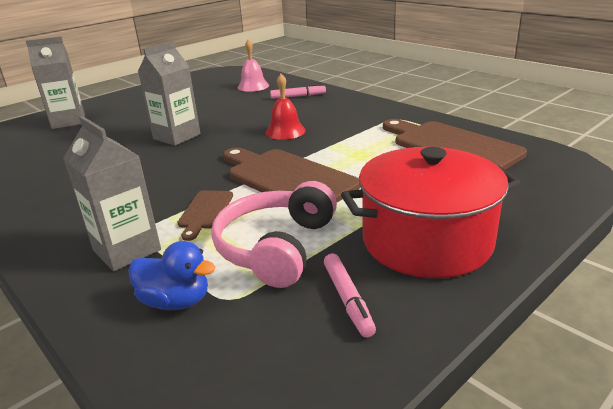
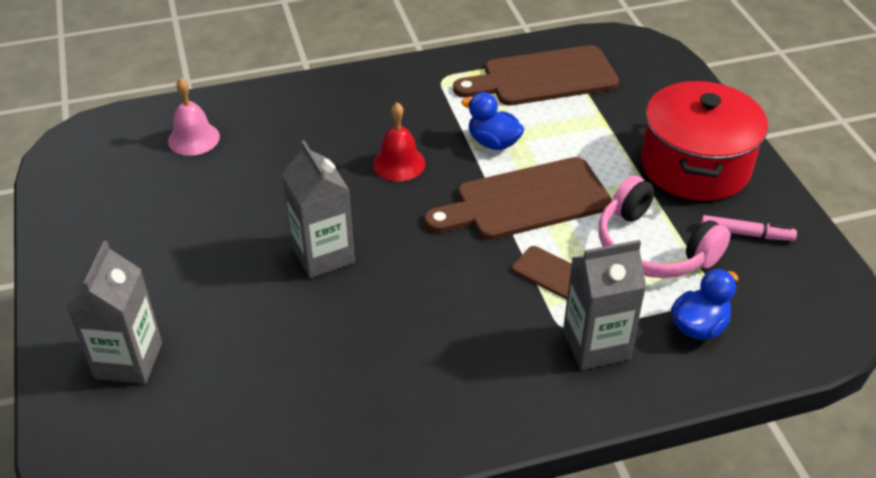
camera: 65 degrees left, 15 degrees up
pink marker [270,84,326,99] -> none
none -> blue duck [461,92,525,150]

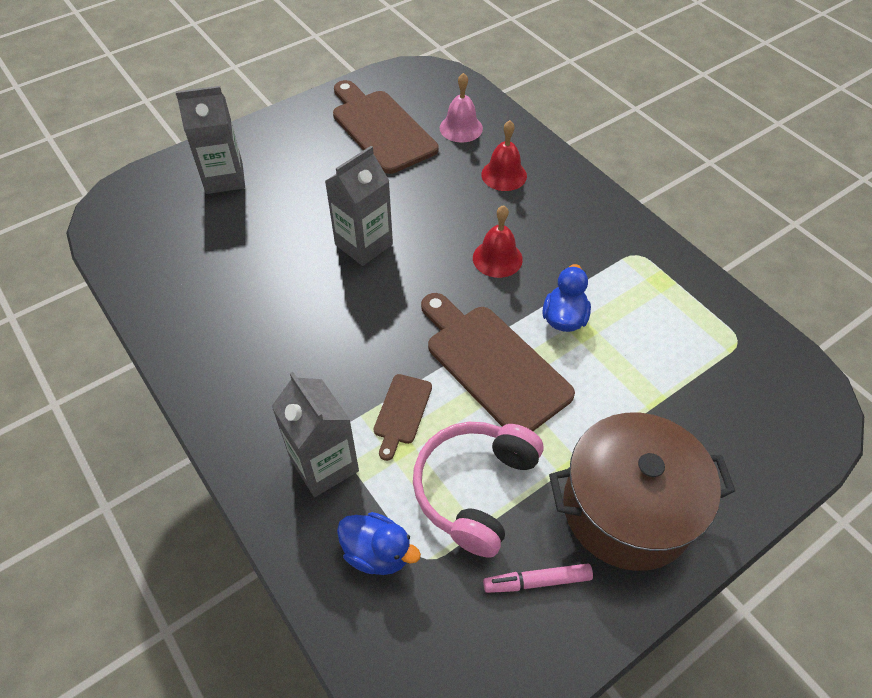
camera: 70 degrees right, 10 degrees up
brown cutting board [453,45,619,106] -> brown cutting board moved to [333,80,438,174]
red pot [641,80,768,201] -> brown pot [549,412,735,571]
pink marker [701,215,797,241] -> pink marker turned 90 degrees clockwise [483,563,593,593]
none -> red bell [481,120,527,191]

